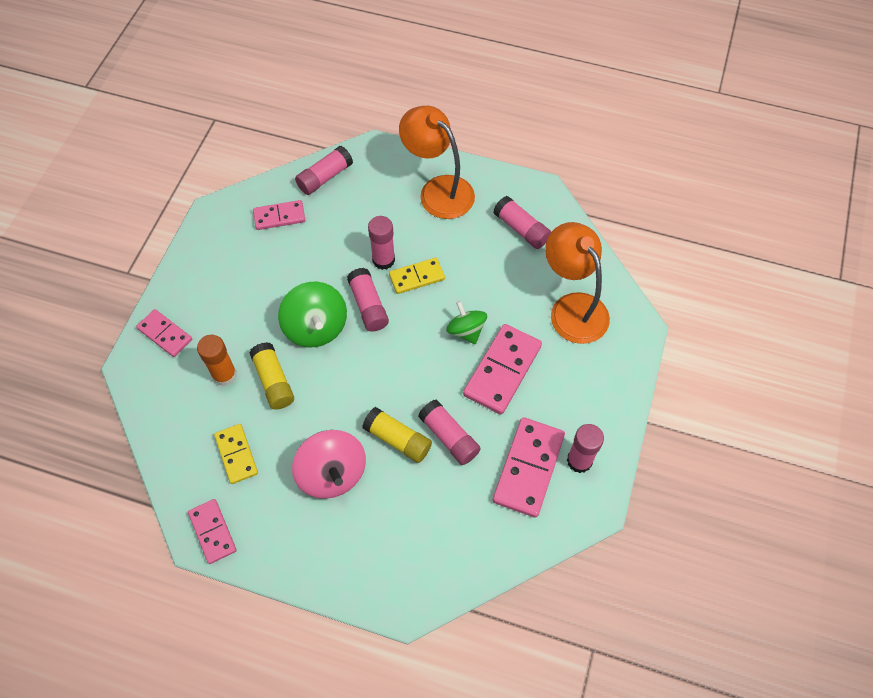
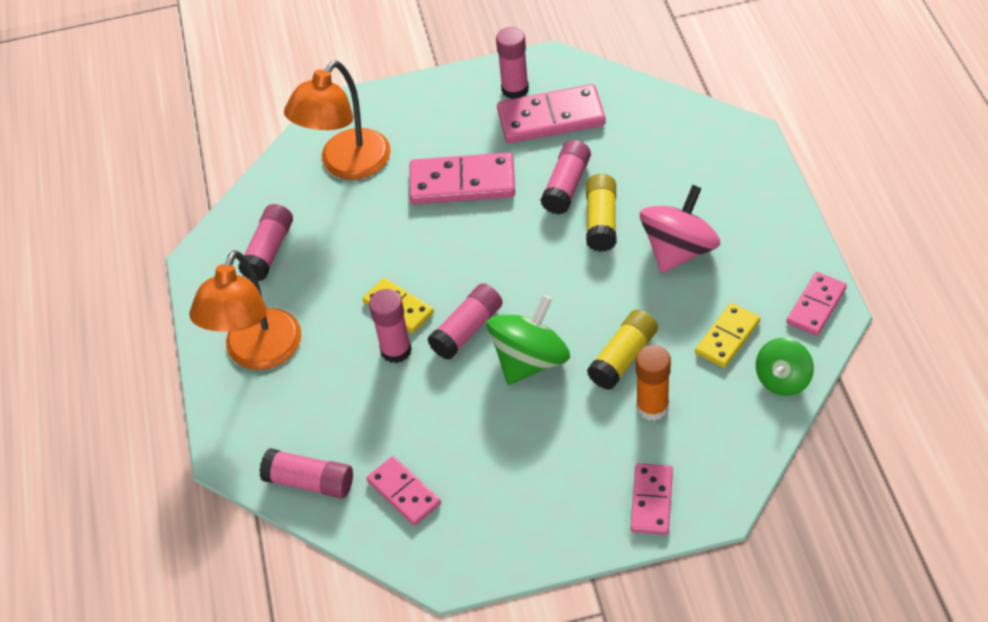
camera: 115 degrees left, 10 degrees down
green spinning top [446,301,487,345] -> green spinning top moved to [756,338,814,396]

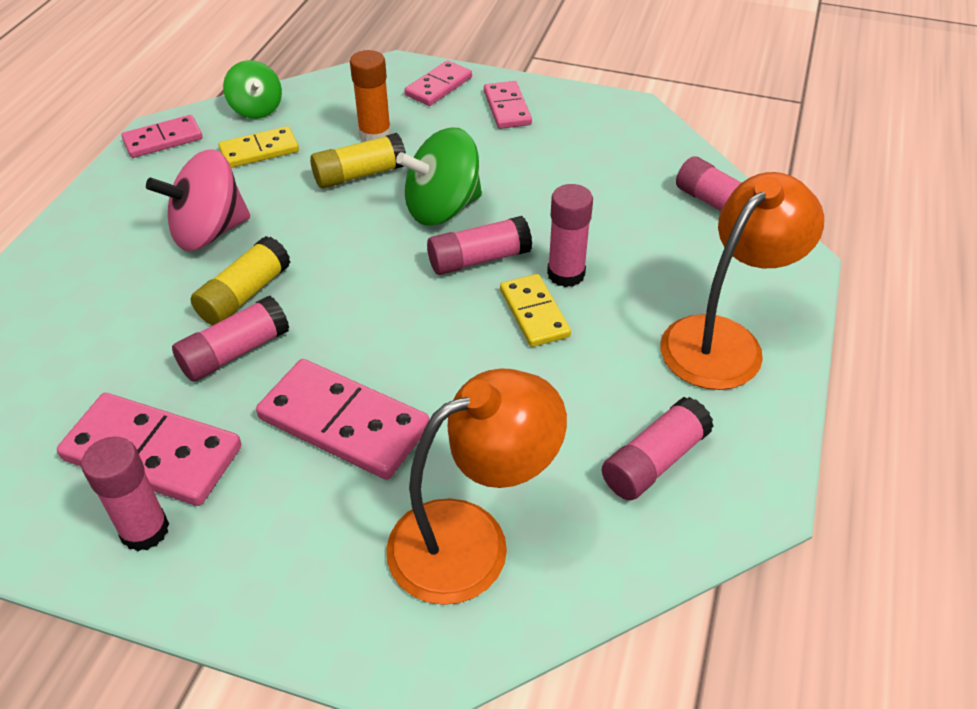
camera: 155 degrees left, 5 degrees down
pink domino [366,456,441,526] -> pink domino moved to [484,81,532,129]
green spinning top [756,338,814,396] -> green spinning top turned 90 degrees clockwise [223,60,282,119]

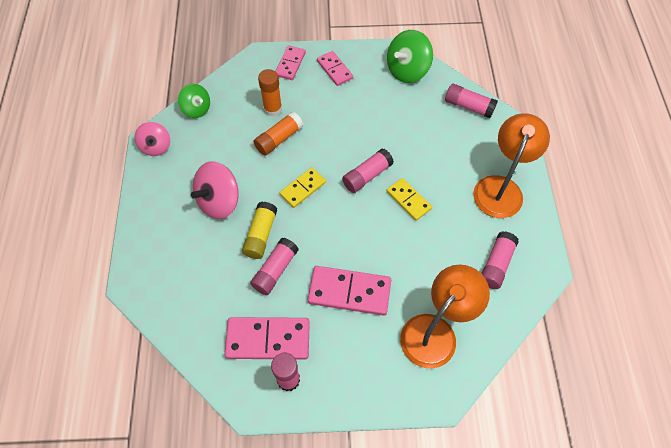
camera: 20 degrees left, 15 degrees up
pink domino [121,115,202,158] -> pink spinning top [135,122,170,156]
yellow domino [218,126,299,168] -> yellow domino moved to [280,167,326,208]
yellow glue stick [310,133,406,189] -> orange glue stick [254,112,303,156]
green spinning top [396,127,482,226] -> green spinning top moved to [387,30,433,83]
pink glue stick [547,184,593,287] -> none

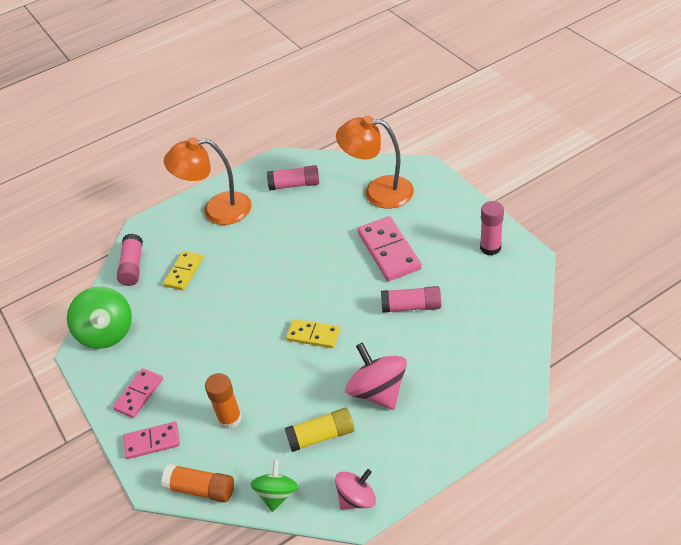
camera: 115 degrees left, 15 degrees down
pink spinning top [191,161,239,219] -> pink spinning top turned 135 degrees counterclockwise [346,343,407,410]
pink domino [224,317,310,360] -> none
yellow glue stick [242,202,277,259] -> yellow glue stick moved to [285,408,354,452]
orange glue stick [254,112,303,156] -> orange glue stick moved to [161,464,234,502]
pink glue stick [342,148,394,193] -> none
yellow domino [386,178,432,221] -> yellow domino moved to [163,251,203,290]
green spinning top [387,30,433,83] -> green spinning top turned 45 degrees clockwise [67,286,132,349]

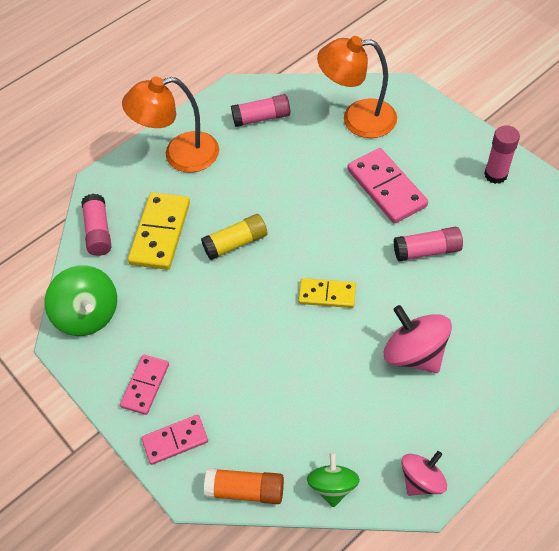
camera: 10 degrees left, 10 degrees up
yellow domino [163,251,203,290] -> yellow domino [128,192,190,270], size x1.64
orange glue stick [205,373,242,429] -> none
yellow glue stick [285,408,354,452] -> yellow glue stick moved to [201,214,268,260]

